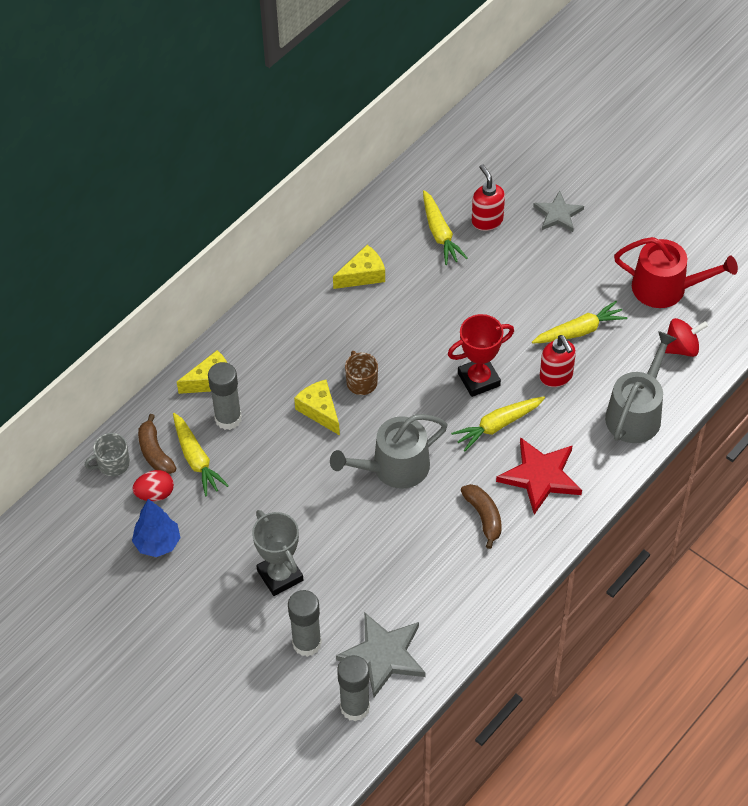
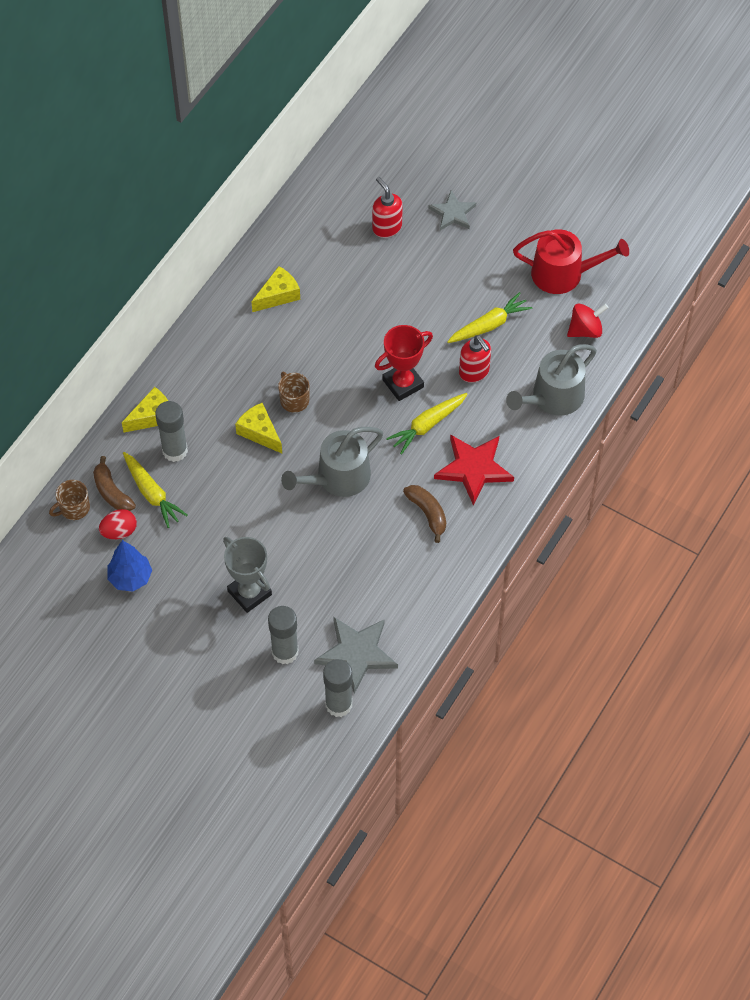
camera: 10 degrees left, 5 degrees up
grey mug [84,433,130,476] -> brown mug [49,480,90,520]
yellow carrot [423,190,468,265] -> none
grey watering can [605,331,677,443] -> grey watering can turned 150 degrees counterclockwise [506,344,597,416]

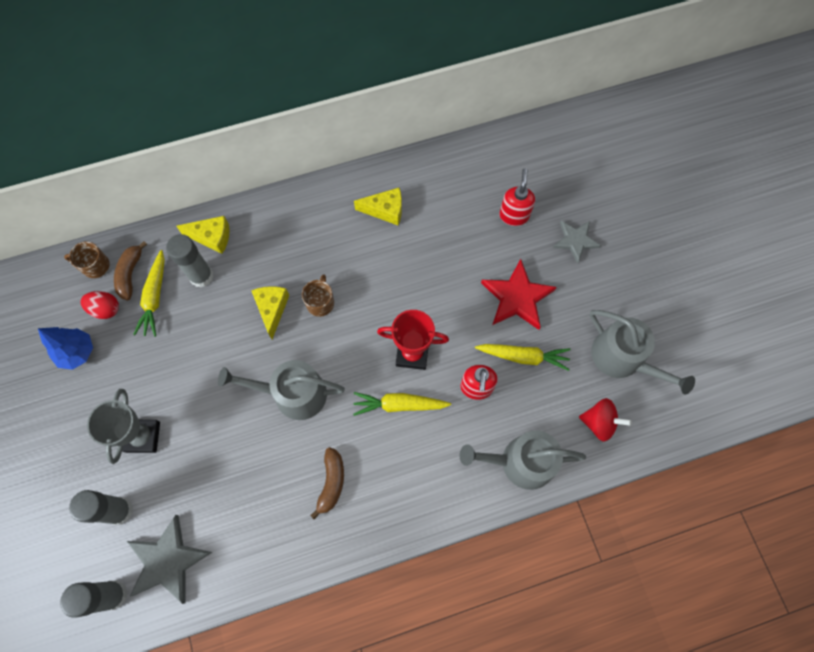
camera: 40 degrees right, 10 degrees up
red star [434,434,514,506] -> red star moved to [481,259,557,330]
red watering can [513,229,629,294] -> grey watering can [590,310,695,395]

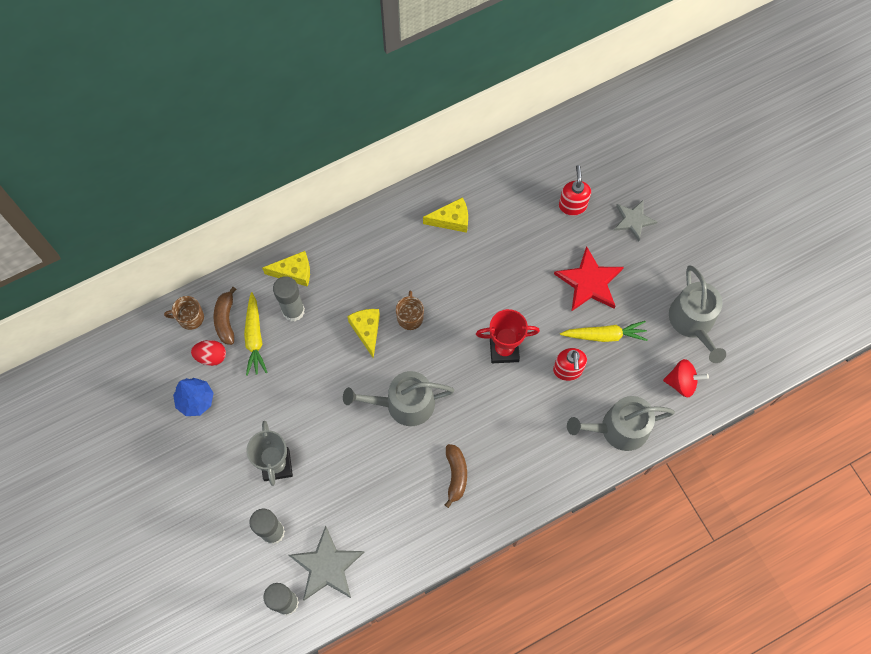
camera: 10 degrees left, 0 degrees up
yellow carrot [353,392,451,416] -> none
grey watering can [590,310,695,395] -> grey watering can turned 45 degrees clockwise [669,266,726,363]

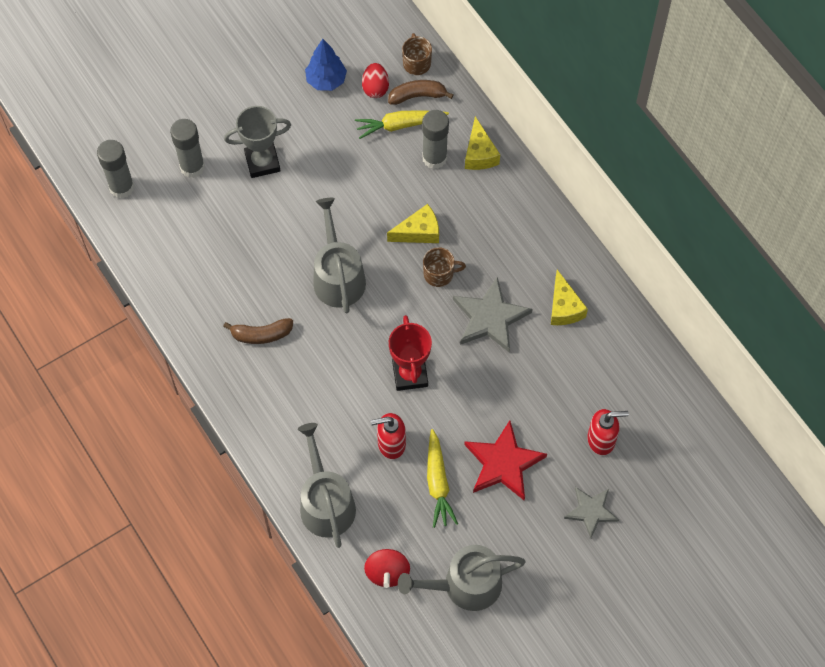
camera: 85 degrees right, 5 degrees down
grey star [289,526,364,600] -> grey star moved to [453,277,533,353]

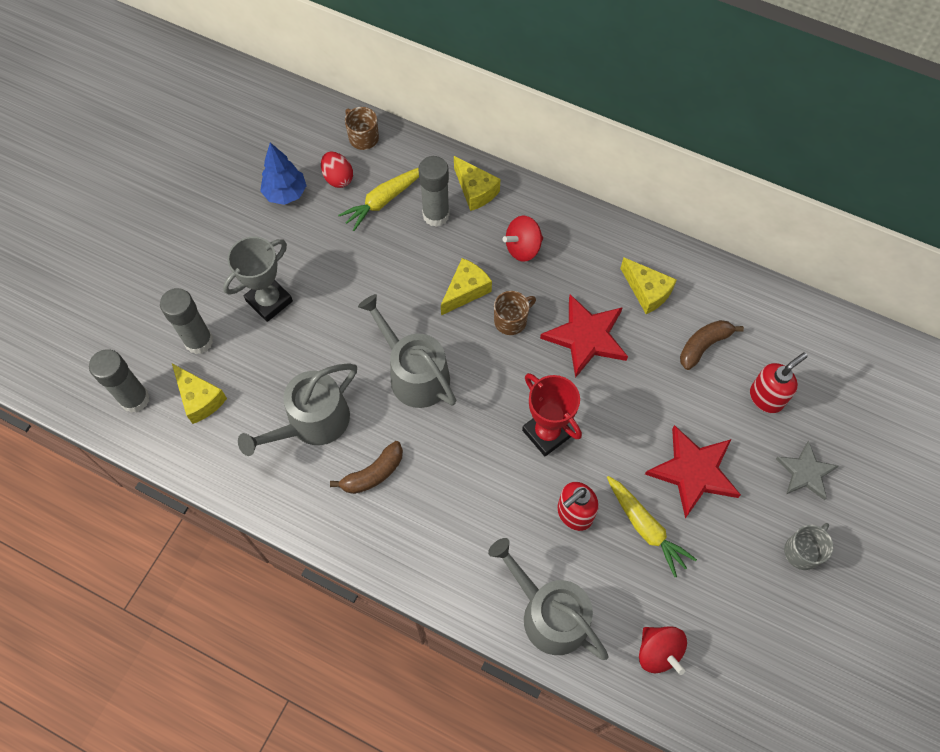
camera: 30 degrees left, 0 degrees up
brown banana [388,80,453,105] -> brown banana moved to [680,320,744,370]
grey watering can [398,545,526,611] -> grey watering can moved to [238,363,357,456]
grey star [453,277,533,353] -> red star [540,294,628,378]
none -> yellow cheese [172,364,227,424]
none -> red spinning top [503,216,543,262]
none -> grey mug [784,523,834,570]

